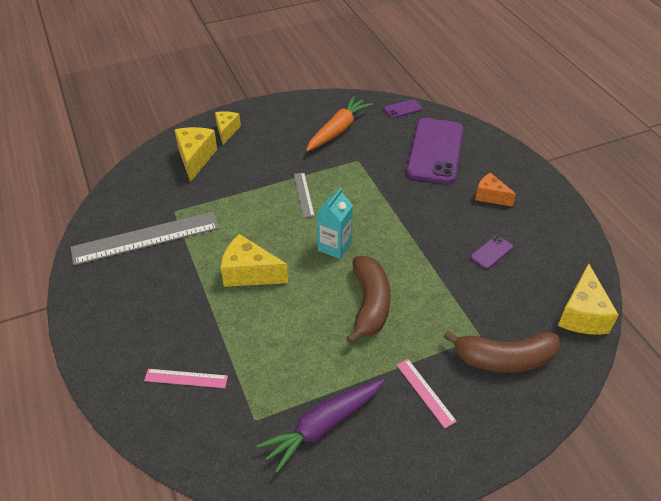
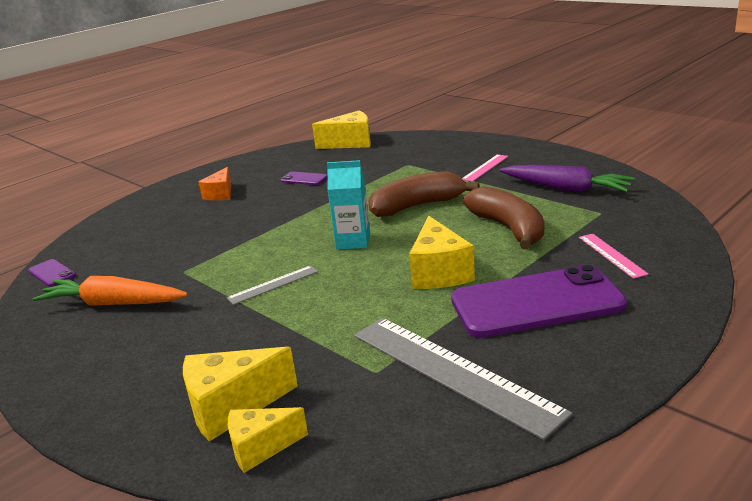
camera: 110 degrees left, 20 degrees down
yellow cheese [215,111,241,144] -> yellow cheese moved to [228,407,308,473]
purple phone [406,118,463,184] -> purple phone moved to [451,264,627,338]
brown banana [443,330,560,373] -> brown banana moved to [463,186,544,249]

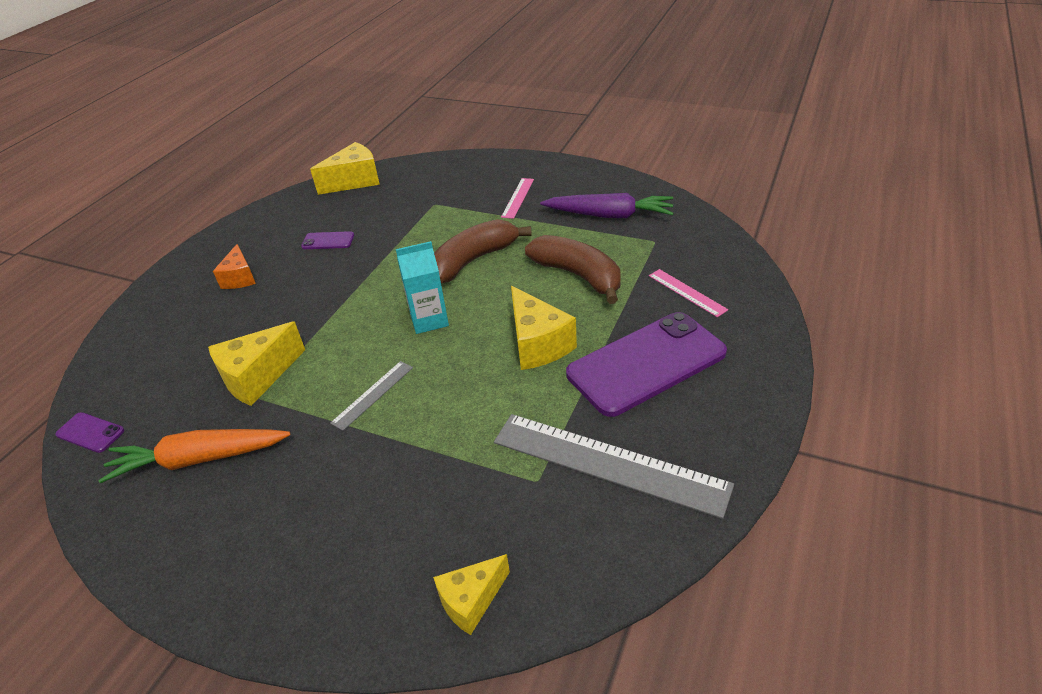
camera: 20 degrees left, 15 degrees up
yellow cheese [183,346,298,442] -> yellow cheese moved to [208,322,305,406]

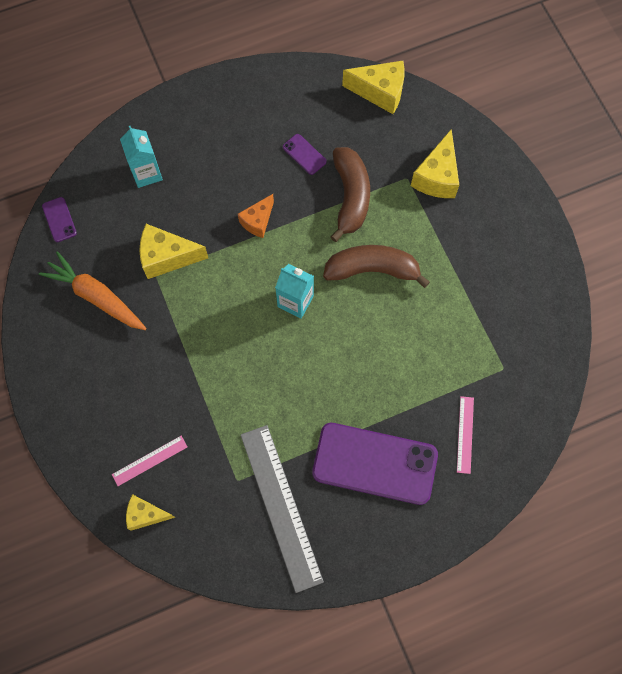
camera: 40 degrees right, 30 degrees up
orange cheese [213,244,256,289] -> orange cheese moved to [238,194,274,238]
grey ruler [330,361,413,431] -> none
pink ruler [501,178,534,219] -> pink ruler moved to [112,436,187,486]
yellow cheese [511,286,577,370] -> yellow cheese moved to [411,129,459,198]
brown banana [525,235,621,304] -> brown banana moved to [330,147,370,242]
purple carrot [540,193,673,218] -> none
none -> turquoise carton [120,126,163,188]

